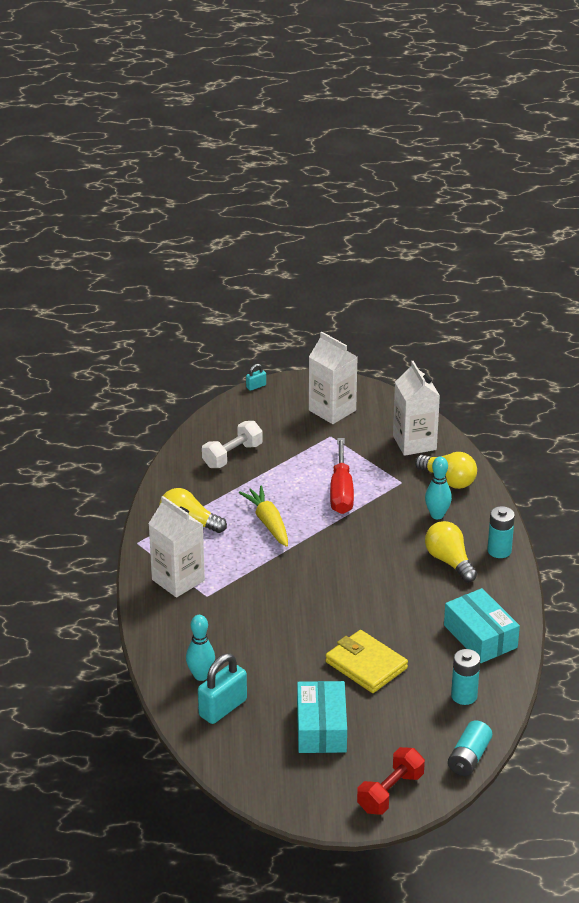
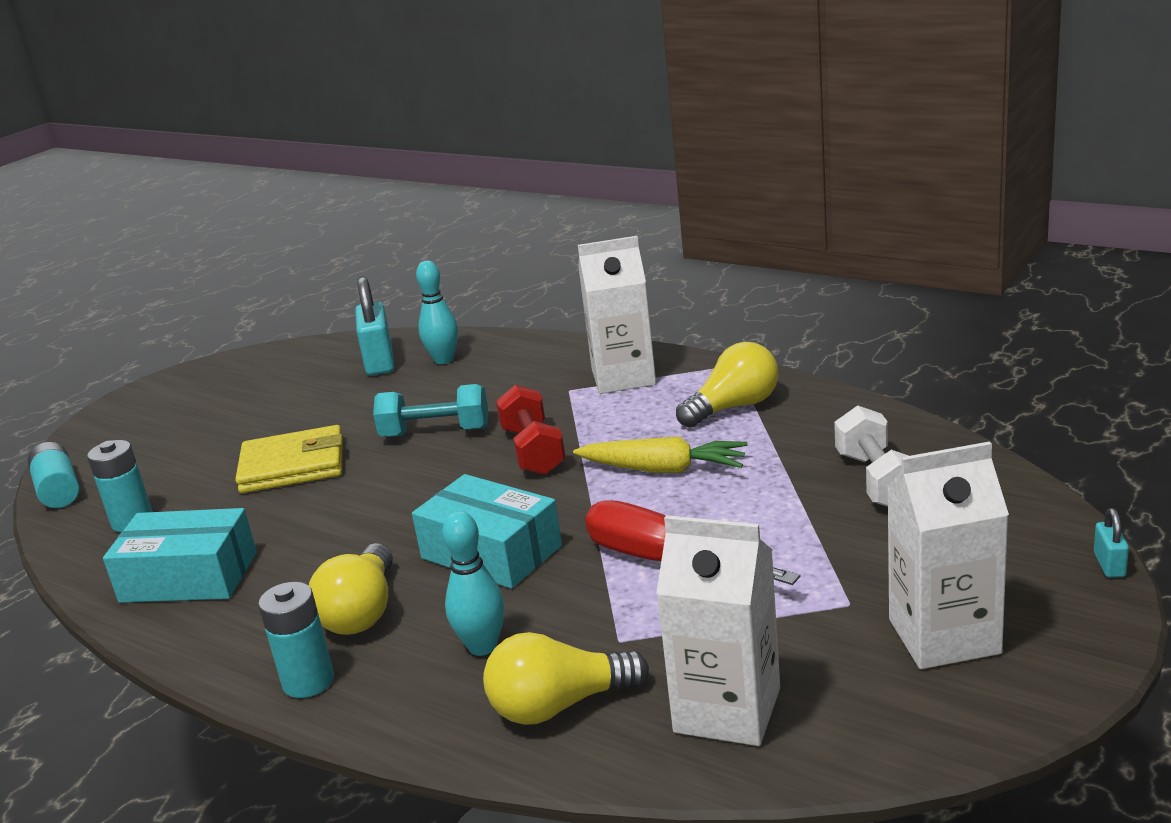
camera: 130 degrees right, 10 degrees down
turquoise box [297,681,347,753] -> turquoise box moved to [412,474,562,589]
red dumbbell [357,747,425,815] -> red dumbbell moved to [496,385,566,475]
yellow light bulb [425,521,477,582] -> yellow light bulb turned 90 degrees clockwise [309,543,393,635]
none -> turquoise dumbbell [373,384,488,437]

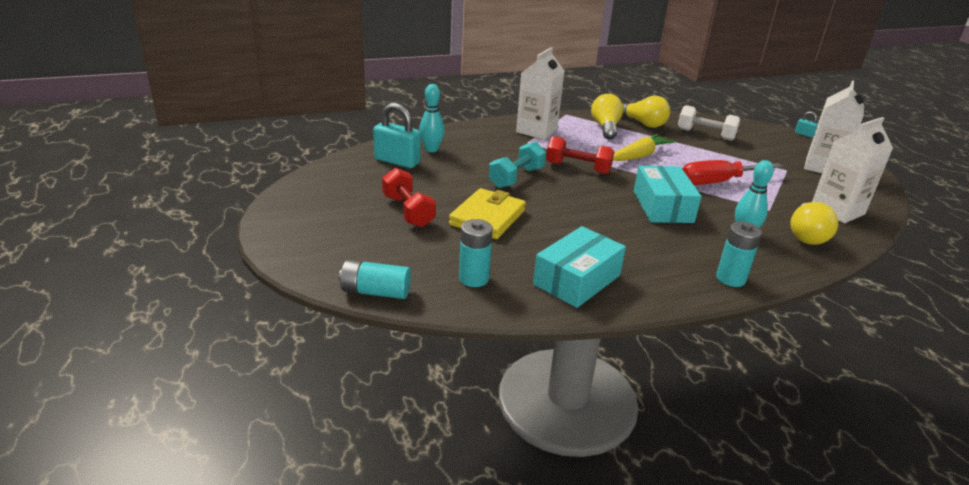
camera: 60 degrees left, 5 degrees up
yellow light bulb [309,543,393,635] -> yellow light bulb moved to [622,95,670,128]
turquoise box [412,474,562,589] -> turquoise box turned 75 degrees counterclockwise [634,166,702,223]
none -> red dumbbell [382,168,436,227]

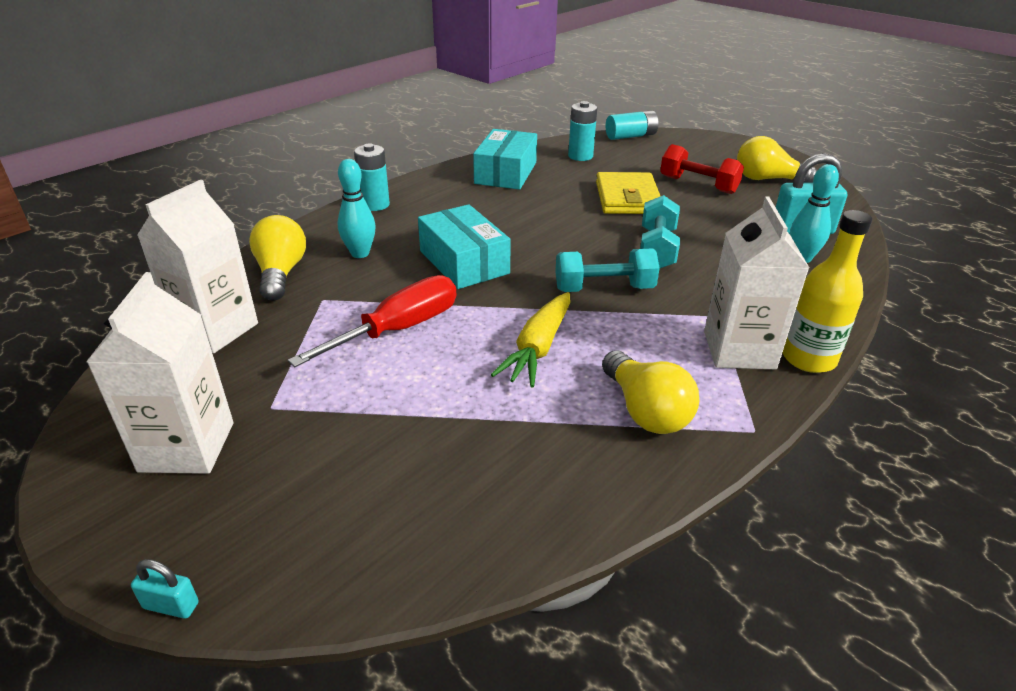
camera: 155 degrees right, 5 degrees up
red dumbbell [546,136,614,174] -> turquoise dumbbell [555,248,660,292]
yellow light bulb [622,95,670,128] -> yellow light bulb moved to [737,136,817,183]
white dumbbell [678,105,740,141] -> none
none -> yellow bottle [783,210,872,373]

